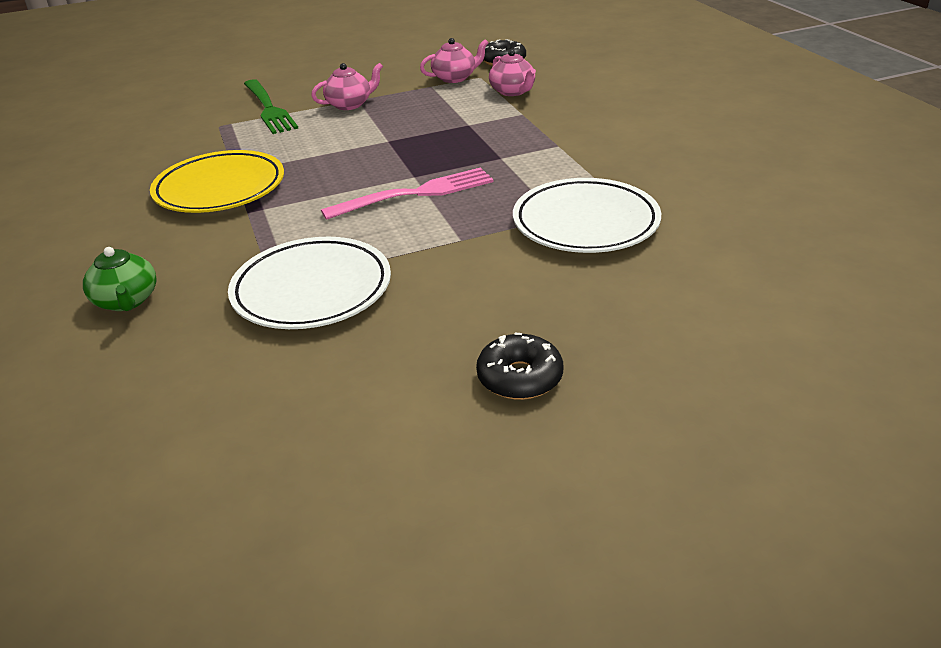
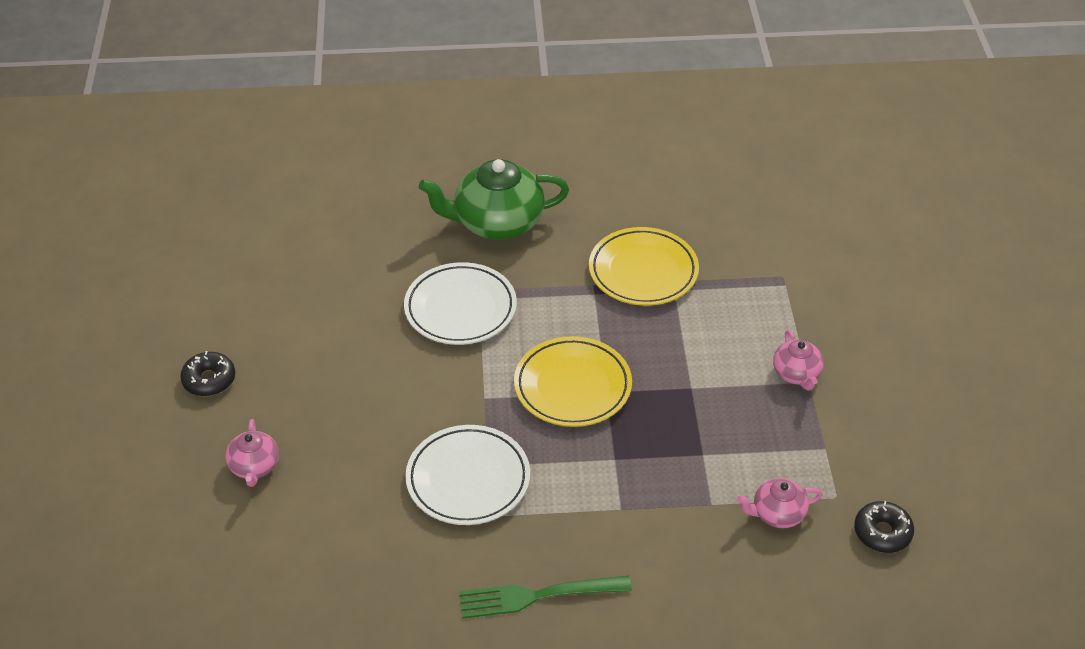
camera: 105 degrees right, 10 degrees up
green teapot [83,247,156,311] -> green teapot [419,159,569,240], size x1.96
green fork [244,79,298,134] -> green fork moved to [459,576,632,619]
pink fork [321,167,494,220] -> yellow plate [514,336,632,427]
pink teapot [420,38,489,83] -> pink teapot moved to [225,419,279,487]
black donut [476,333,563,400] -> black donut moved to [180,351,235,396]

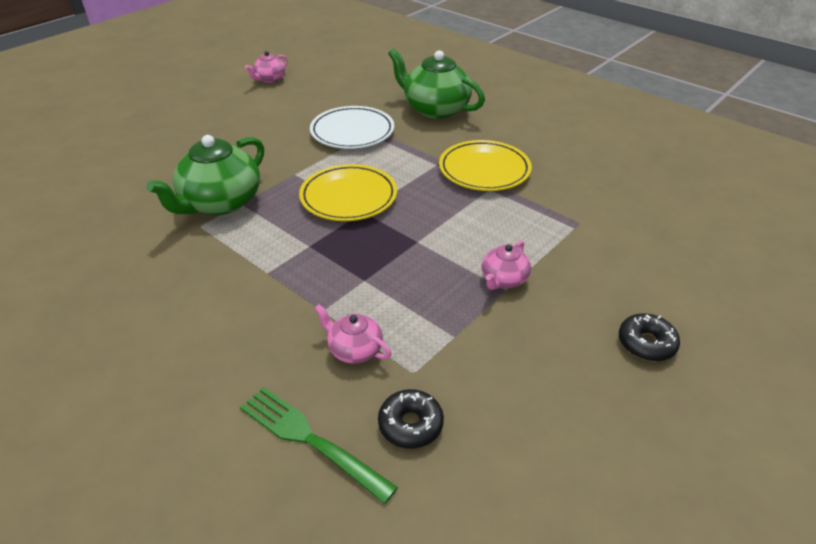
camera: 45 degrees right, 5 degrees down
black donut [180,351,235,396] -> black donut moved to [619,313,680,361]
pink teapot [225,419,279,487] -> pink teapot moved to [245,51,288,83]
white plate [405,425,530,525] -> green teapot [146,135,264,215]
green fork [459,576,632,619] -> green fork moved to [240,387,398,504]

